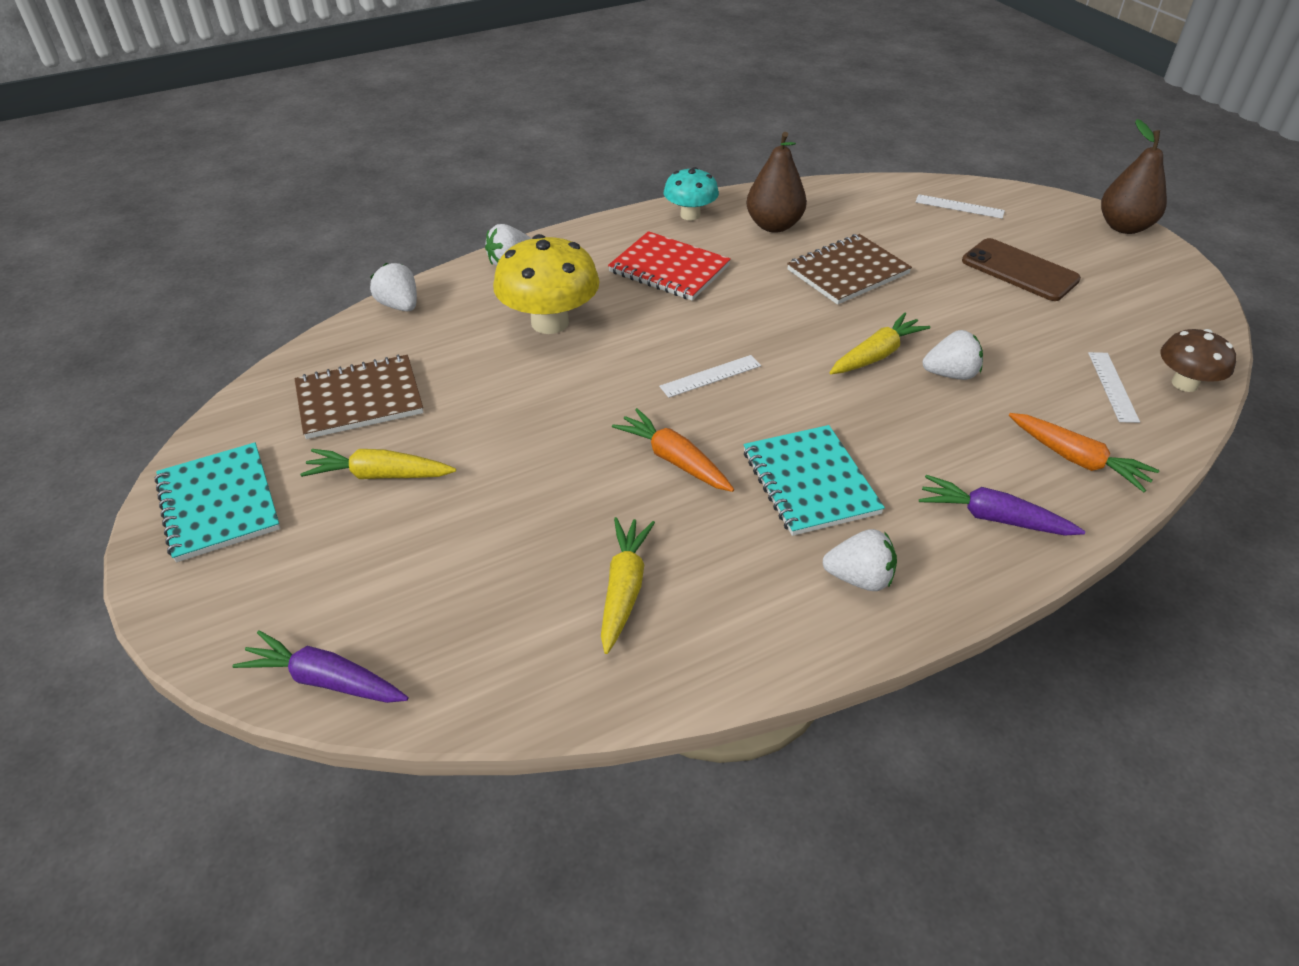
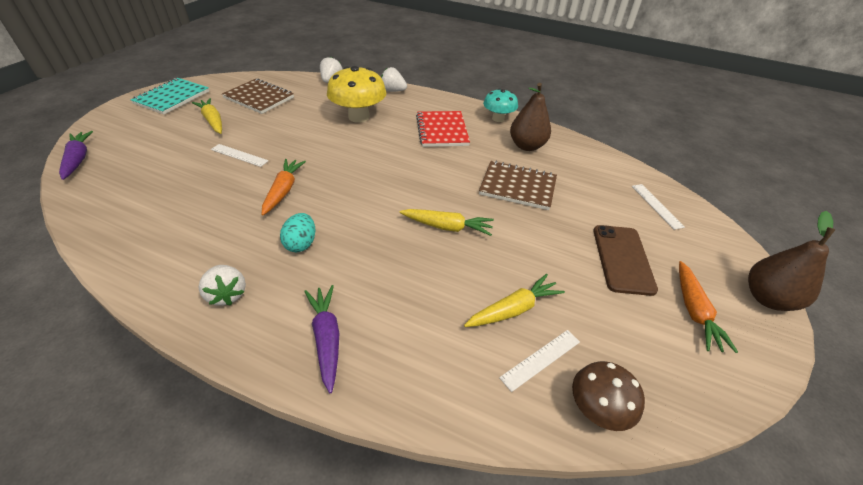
camera: 50 degrees right, 0 degrees up
yellow carrot [601,517,655,654] -> yellow carrot moved to [464,274,565,327]
white ruler [659,355,761,398] -> white ruler moved to [211,144,269,167]
turquoise notebook [743,425,885,536] -> turquoise egg [280,213,316,252]
white strawberry [923,330,983,380] -> none
orange carrot [1009,413,1159,492] -> orange carrot moved to [679,261,738,353]

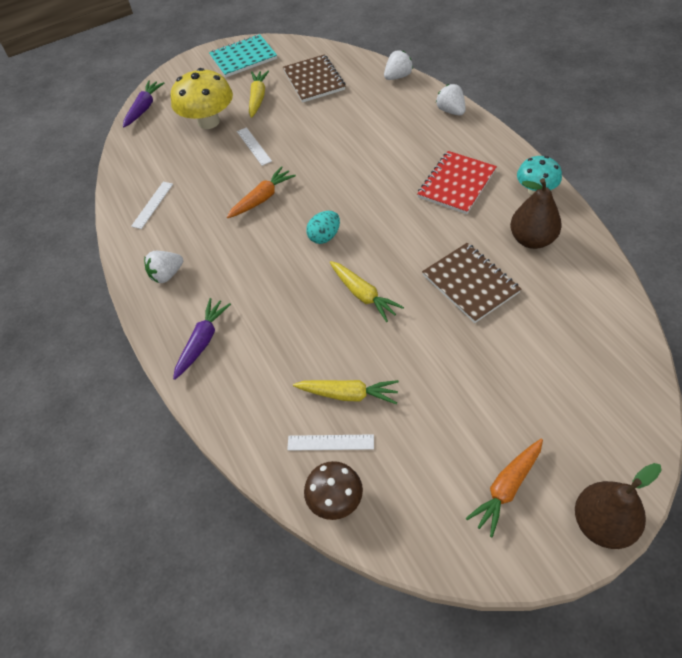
camera: 45 degrees right, 10 degrees up
white strawberry [199,265,246,306] -> white strawberry turned 45 degrees clockwise [144,251,183,283]
turquoise egg [280,213,316,252] -> turquoise egg moved to [306,211,340,244]
yellow mushroom [327,66,387,123] -> yellow mushroom moved to [171,68,233,129]
brown phone [593,225,658,296] -> none
white ruler [632,184,685,230] -> white ruler moved to [131,182,173,229]

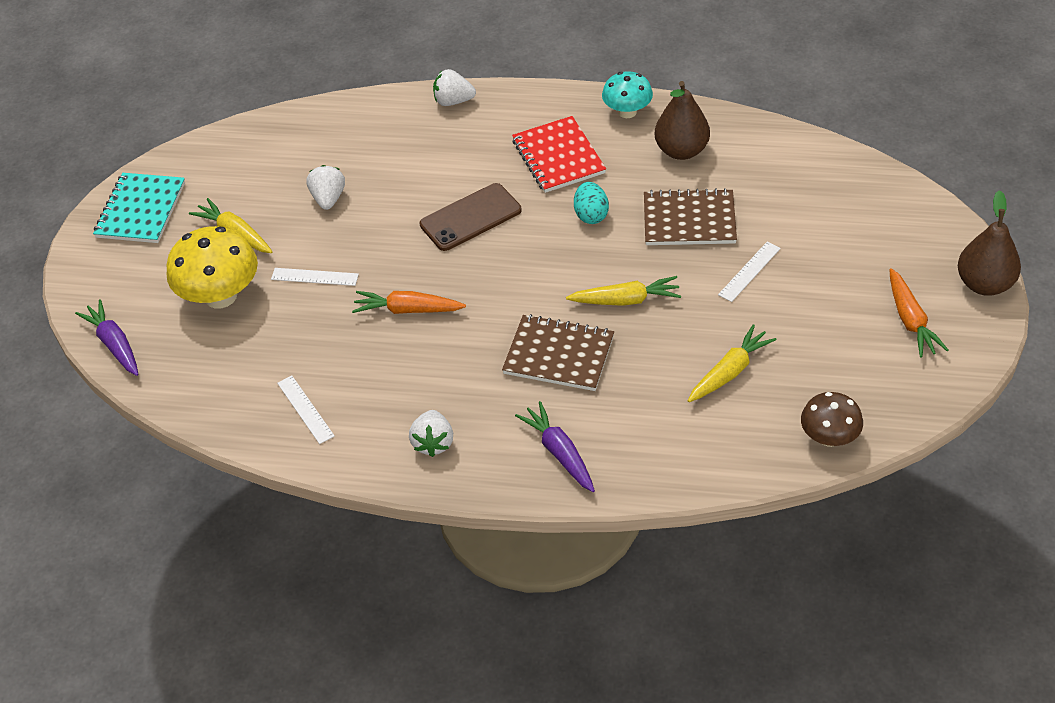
camera: 55 degrees left, 5 degrees down
orange carrot [227,166,296,218] -> orange carrot turned 75 degrees counterclockwise [352,291,466,314]
brown notebook [283,54,345,103] -> brown notebook moved to [502,314,614,391]
white ruler [287,434,374,451] -> white ruler moved to [718,241,781,302]
turquoise egg [306,211,340,244] -> turquoise egg moved to [574,182,609,224]
white strawberry [384,50,413,80] -> white strawberry moved to [307,165,345,210]
none -> brown phone [420,183,522,251]

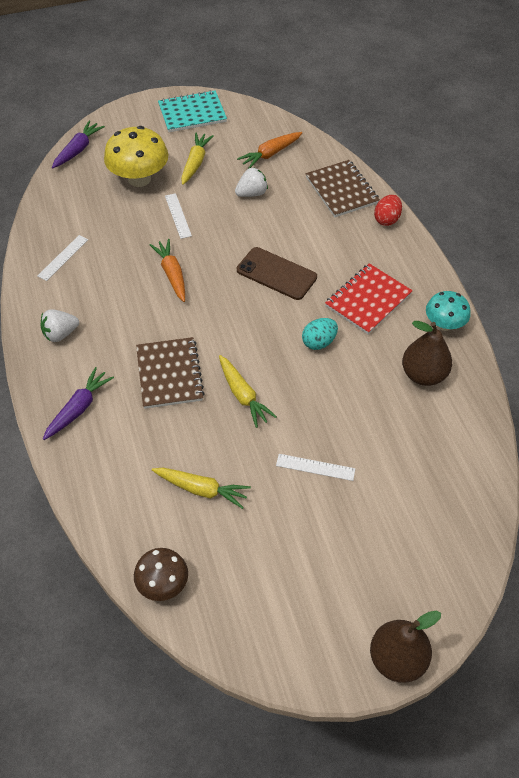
camera: 60 degrees right, 5 degrees up
white strawberry [433,69,476,106] -> red egg [374,195,402,226]
brown notebook [644,188,737,245] -> brown notebook moved to [306,160,380,217]
orange carrot [889,268,949,357] -> orange carrot moved to [237,132,302,169]

